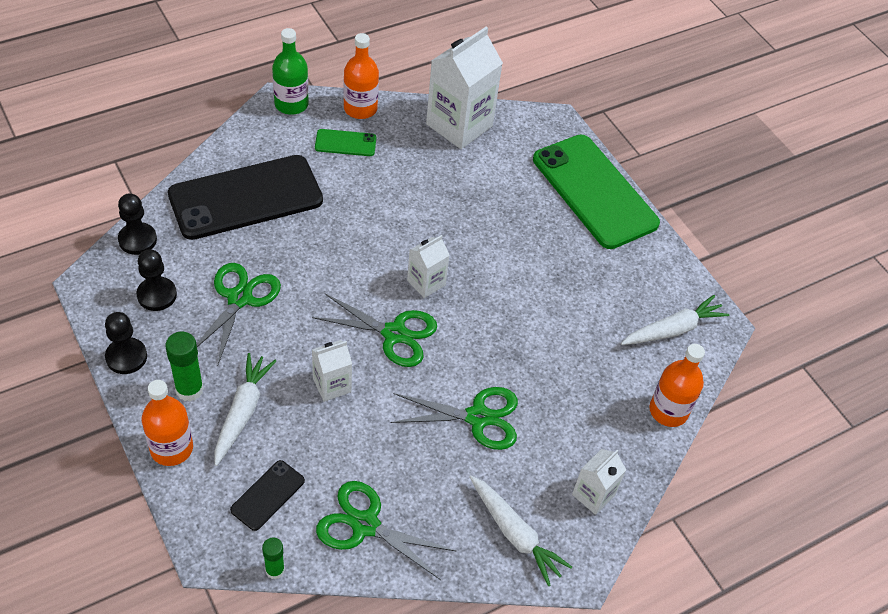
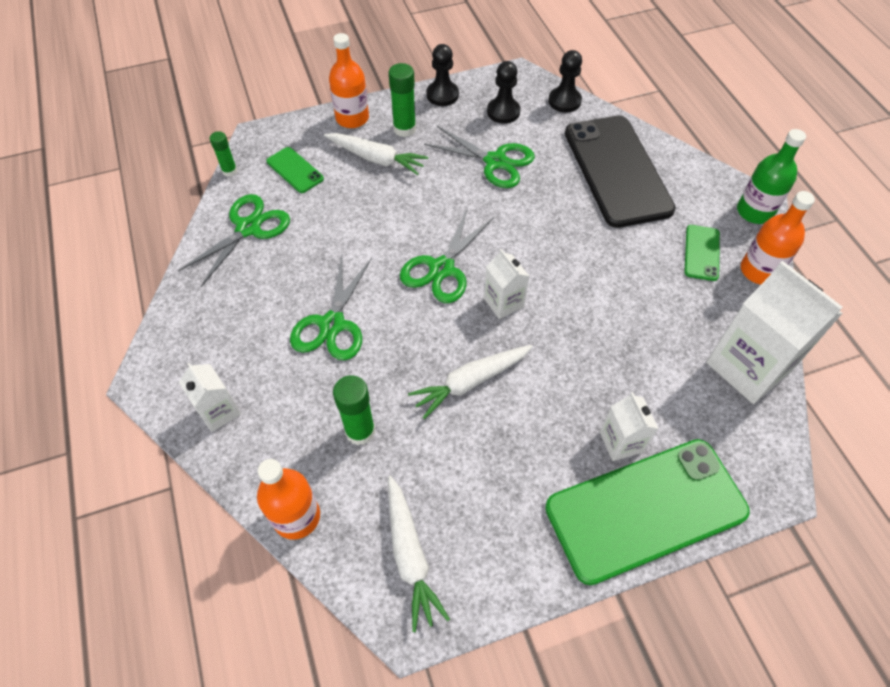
camera: 105 degrees right, 5 degrees up
black phone [230,460,305,531] -> green phone [266,147,324,193]
white carton [312,340,352,402] -> white carton moved to [600,392,659,461]
white carrot [469,475,572,586] -> white carrot moved to [408,345,533,419]
none -> green glue stick [333,375,375,445]

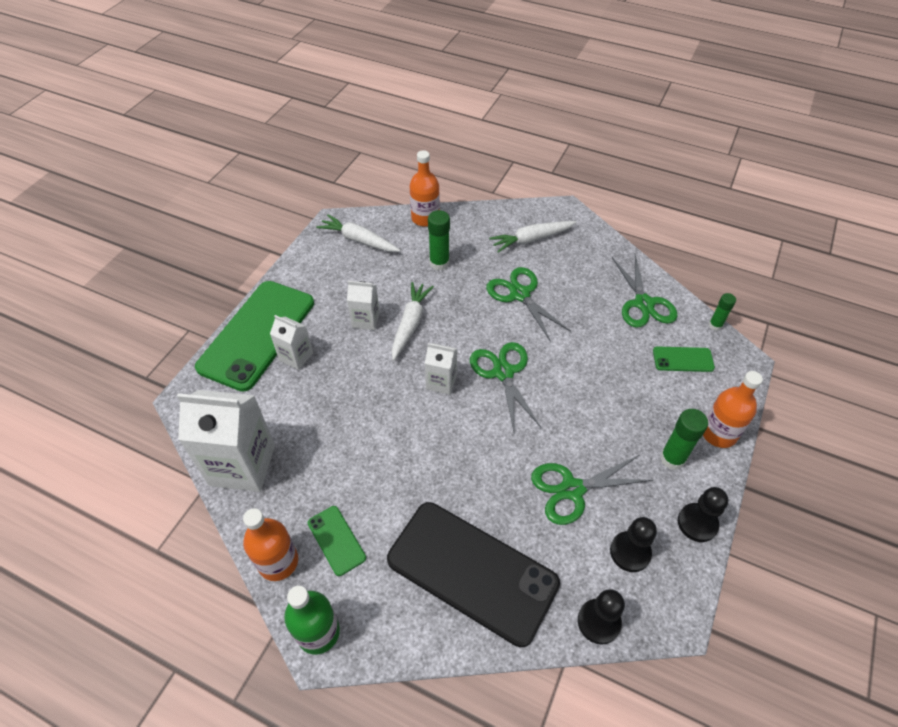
camera: 135 degrees right, 5 degrees down
white carton [179,363,241,432] -> white carton moved to [347,281,380,330]
white carrot [324,133,428,175] -> white carrot moved to [489,221,576,252]

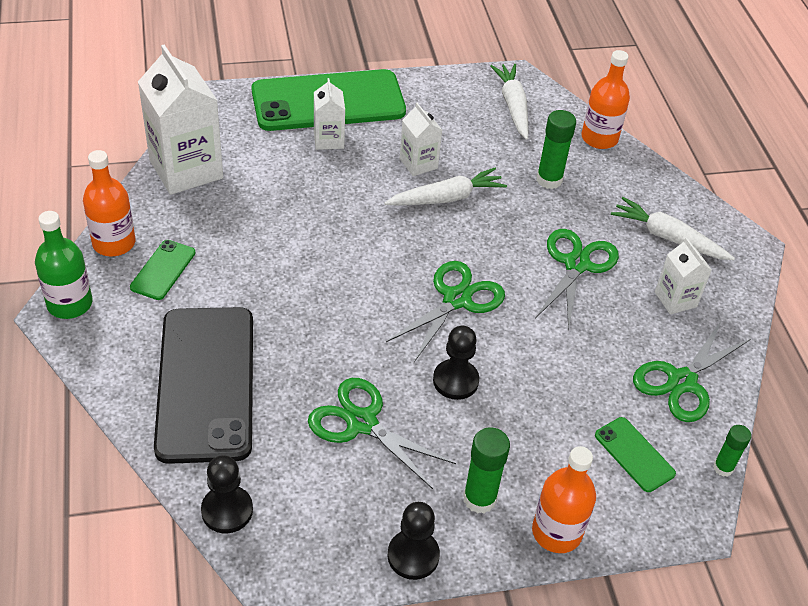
camera: 50 degrees right, 5 degrees down
white carton [425,343,457,395] -> white carton moved to [655,237,712,314]
black pawn [610,517,657,572] -> black pawn moved to [433,326,479,400]

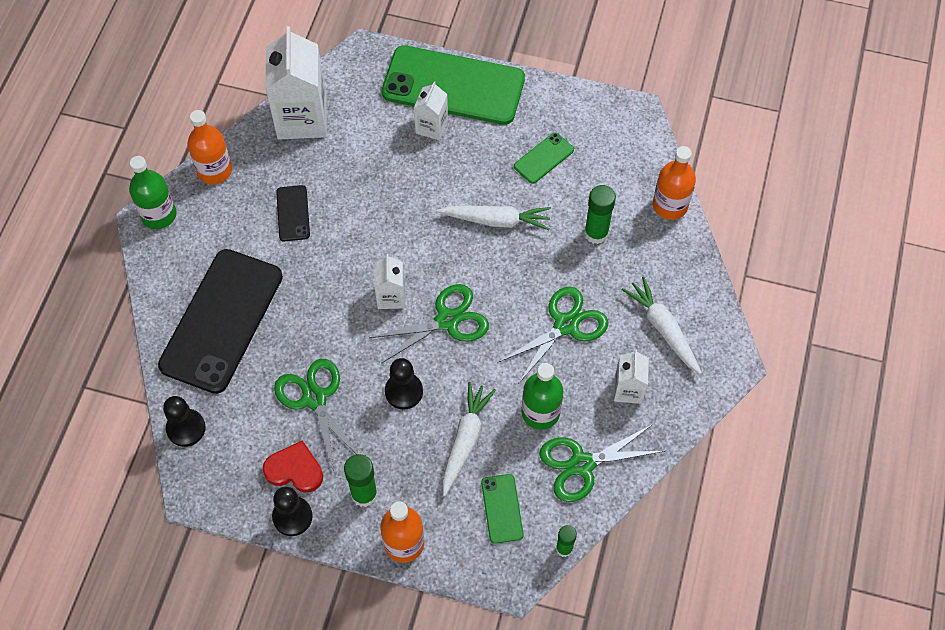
camera: 30 degrees right, 15 degrees up
green phone [130,240,195,300] -> green phone moved to [514,132,574,184]
white carton [400,103,442,176] -> white carton moved to [374,254,405,309]
white carrot [490,64,529,140] -> white carrot moved to [442,382,496,496]
none -> red heart [263,440,323,493]
none -> black phone [276,185,310,241]
none -> green bottle [522,363,563,430]

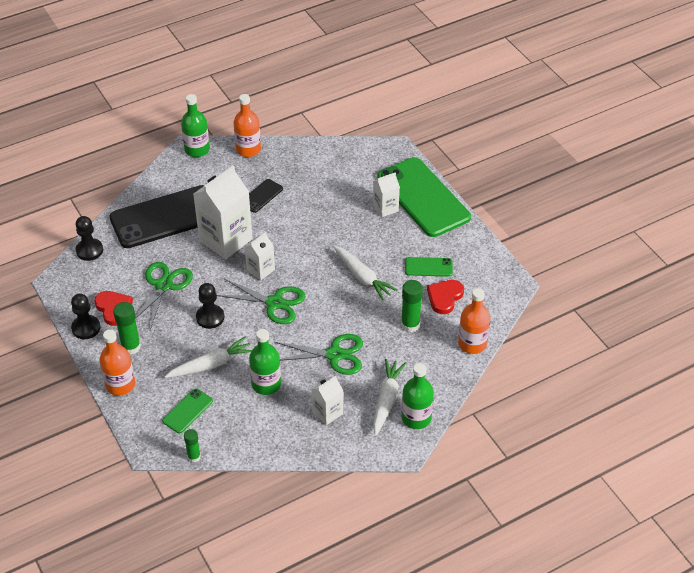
camera: 45 degrees right, 15 degrees down
white carton [265,26,327,140] -> white carton moved to [193,165,253,259]
green scissors [540,424,665,502] -> none
none -> green bottle [401,363,434,429]
none -> red heart [427,280,464,314]

